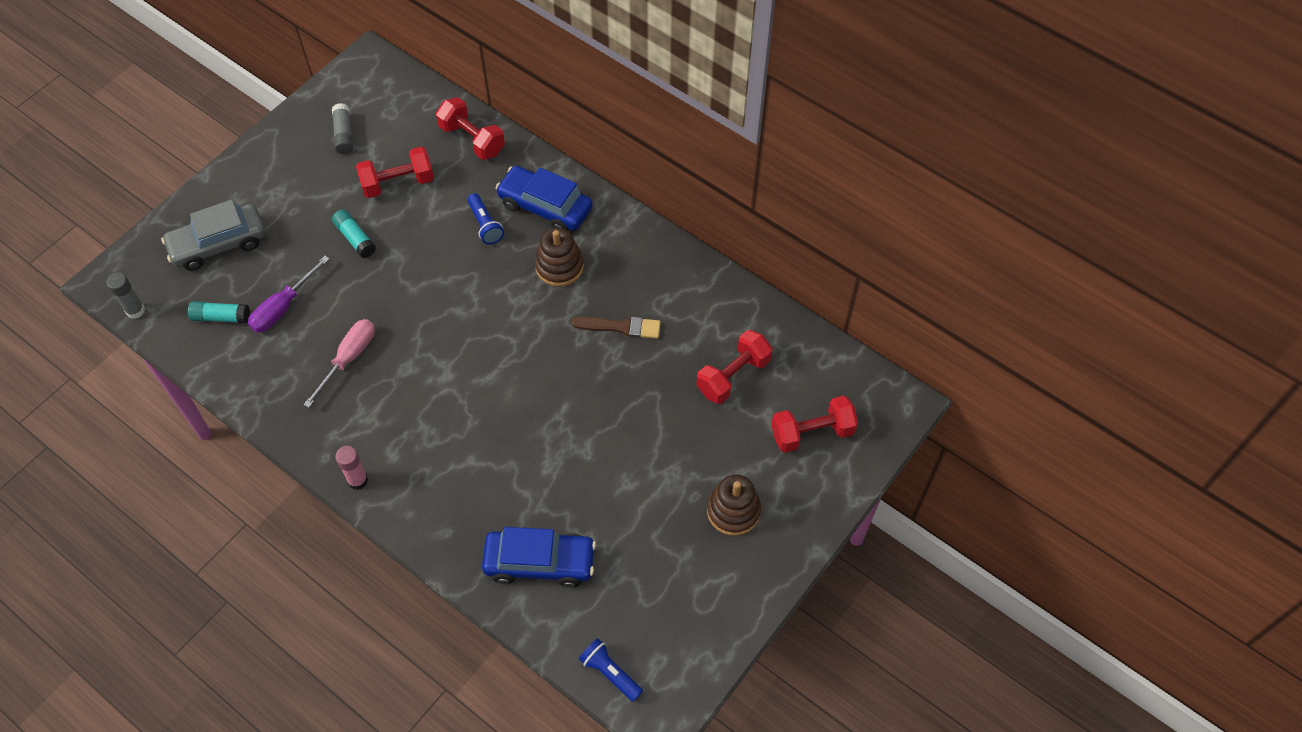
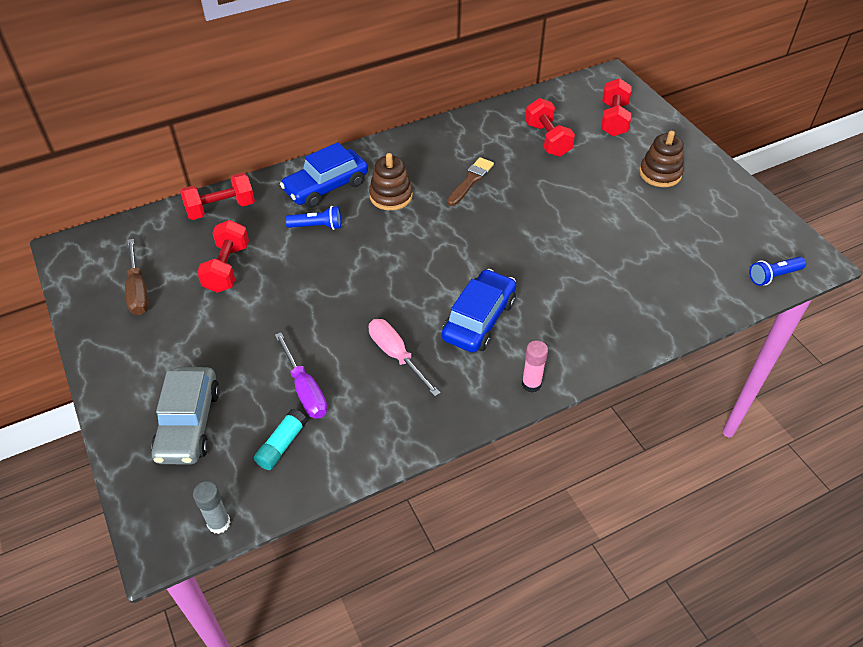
camera: 65 degrees left, 10 degrees down
grey glue stick [332,103,353,154] -> brown screwdriver [125,239,149,315]
turquoise glue stick [332,209,376,258] -> none
blue car [482,527,596,588] -> blue car moved to [442,269,516,353]

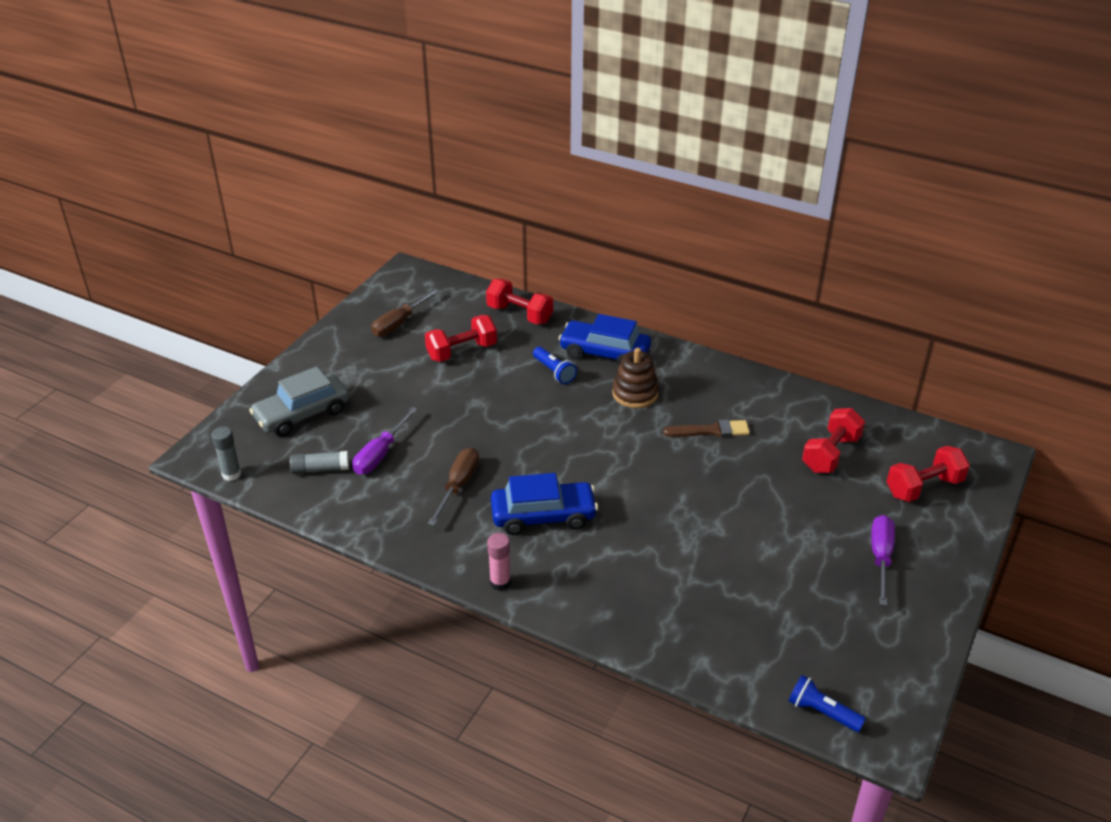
camera: 55 degrees right, 10 degrees down
turquoise glue stick [254,409,307,470] -> grey glue stick [290,451,349,474]
pink screwdriver [369,319,440,396] -> brown screwdriver [428,448,479,526]
brown stacking toy [639,131,684,187] -> purple screwdriver [871,515,895,606]

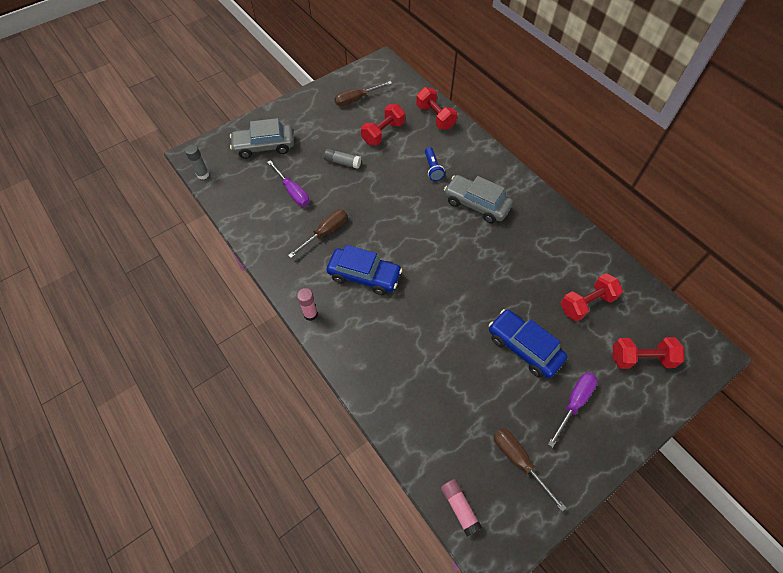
camera: 25 degrees right, 20 degrees up
grey glue stick [290,451,349,474] -> grey glue stick moved to [324,148,361,169]
purple screwdriver [353,407,418,475] -> purple screwdriver turned 90 degrees counterclockwise [267,160,310,207]
red dumbbell [425,315,497,362] -> red dumbbell turned 45 degrees counterclockwise [361,104,405,145]
blue car [559,314,651,365] -> blue car moved to [489,309,568,378]
brown stacking toy [612,348,659,408] -> grey car [444,175,513,223]
brown brush [663,420,750,437] -> none
blue flashlight [789,675,866,732] -> pink glue stick [441,479,482,537]
none -> brown screwdriver [494,428,566,512]

